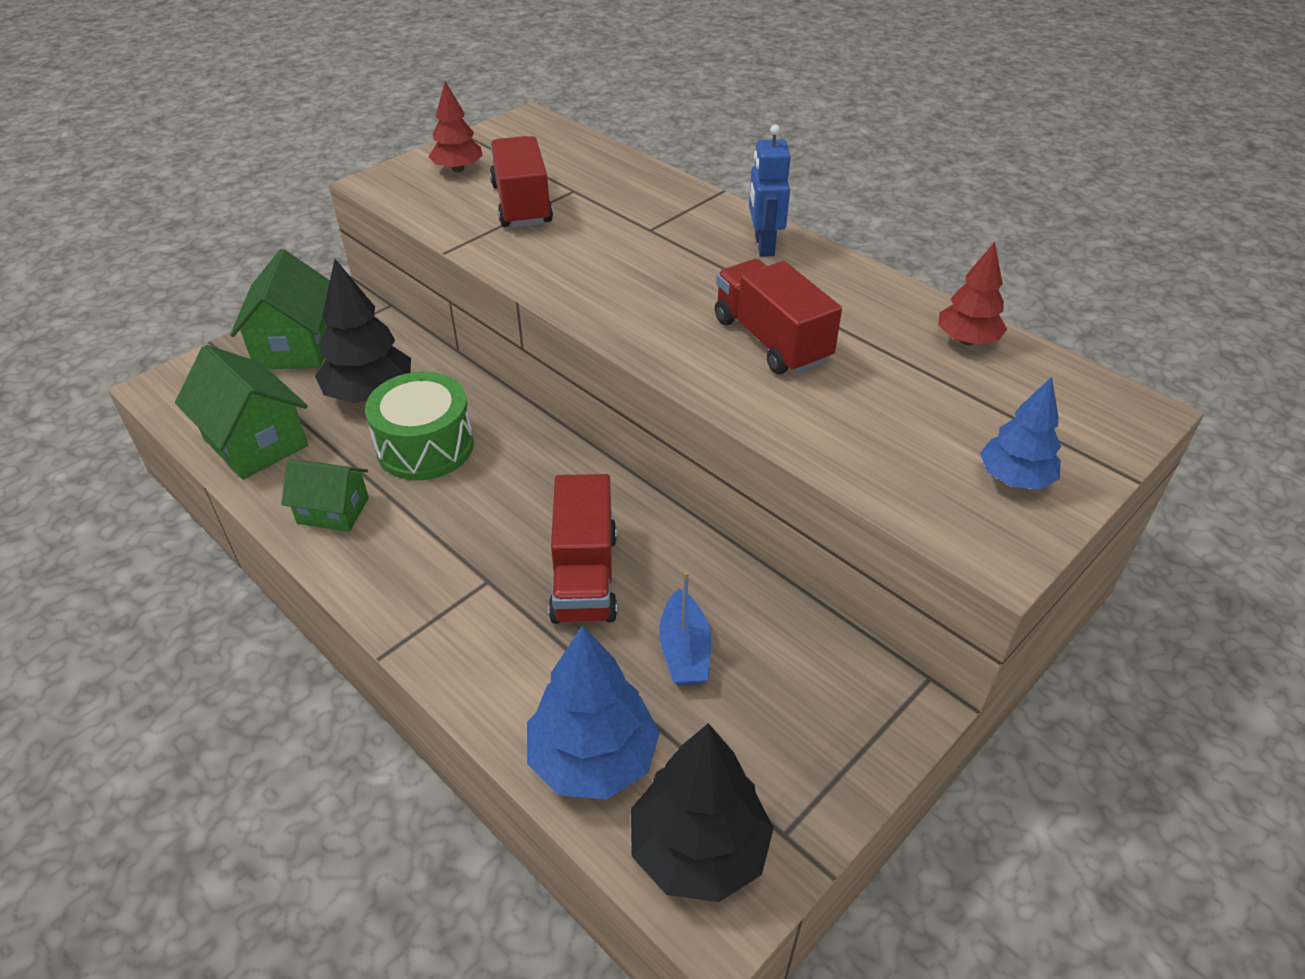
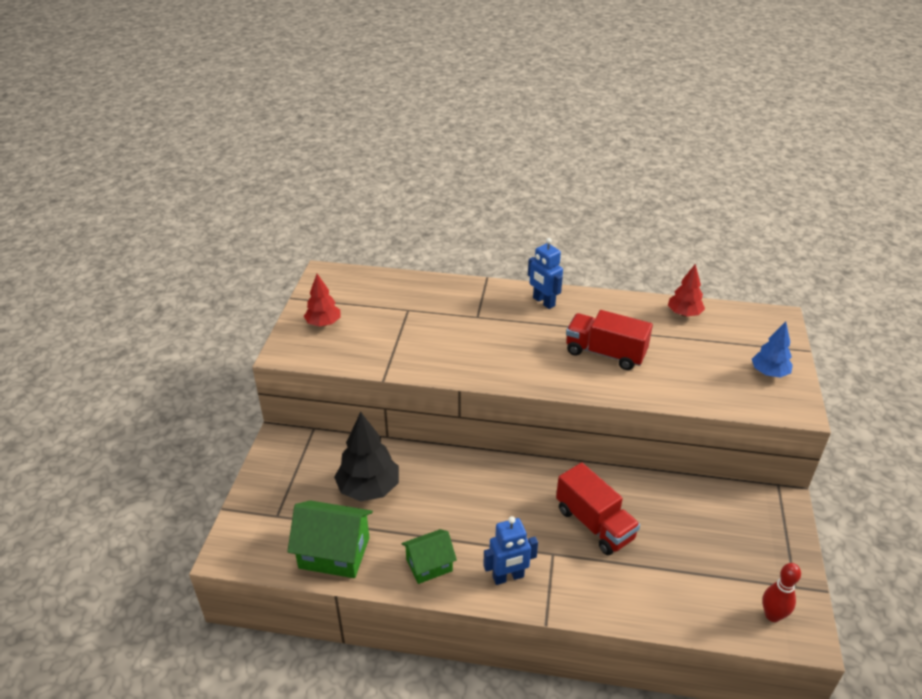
camera: 35 degrees left, 5 degrees down
green house [230,249,330,369] -> none
green drum [365,372,474,480] -> none
red truck [490,136,553,228] -> none
blue tree [527,625,660,799] -> none
black tree [631,723,774,902] -> red bowling pin [762,563,801,622]
blue boat [659,571,711,685] -> none
none -> blue robot [483,516,538,585]

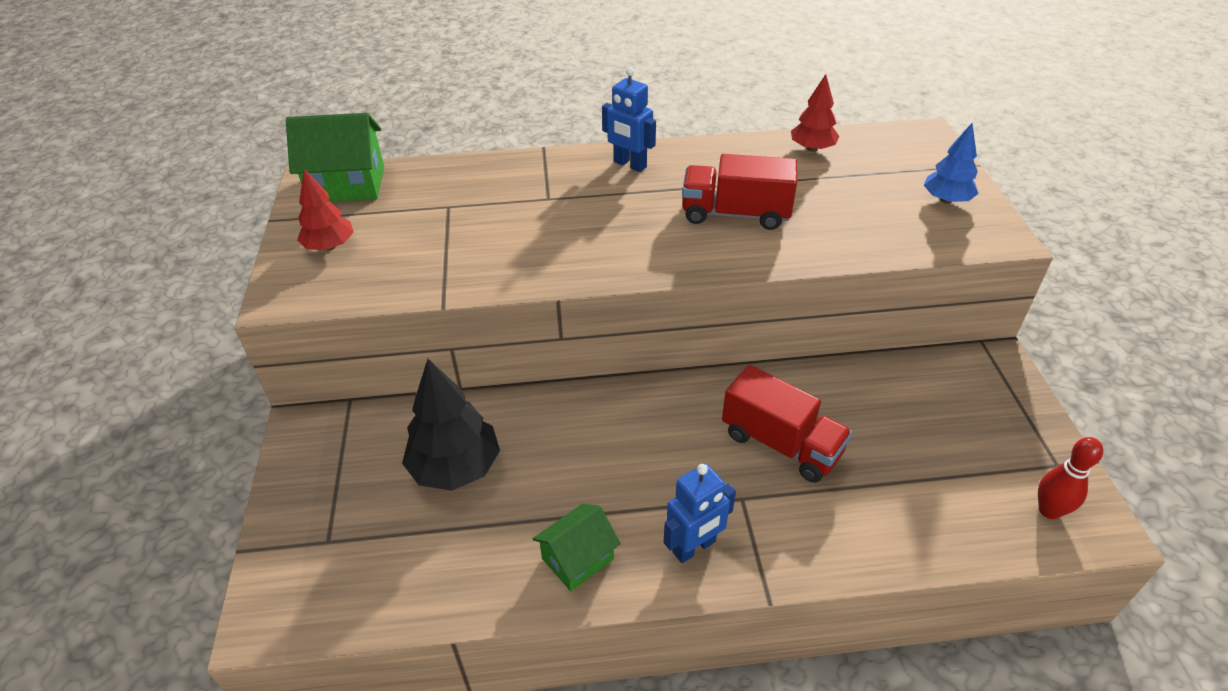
camera: 15 degrees left, 5 degrees up
green house [287,500,373,578] -> green house moved to [286,113,384,202]

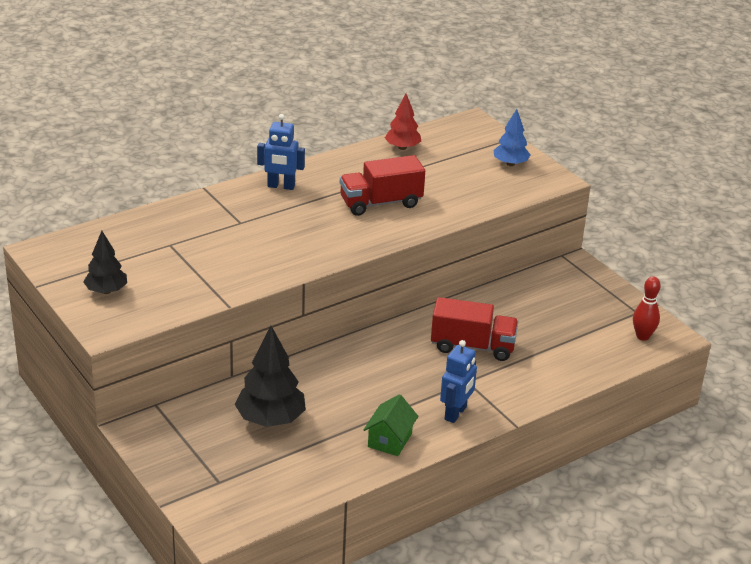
camera: 30 degrees left, 10 degrees down
green house [286,113,384,202] -> none
red tree [297,169,354,250] -> black tree [83,231,127,294]

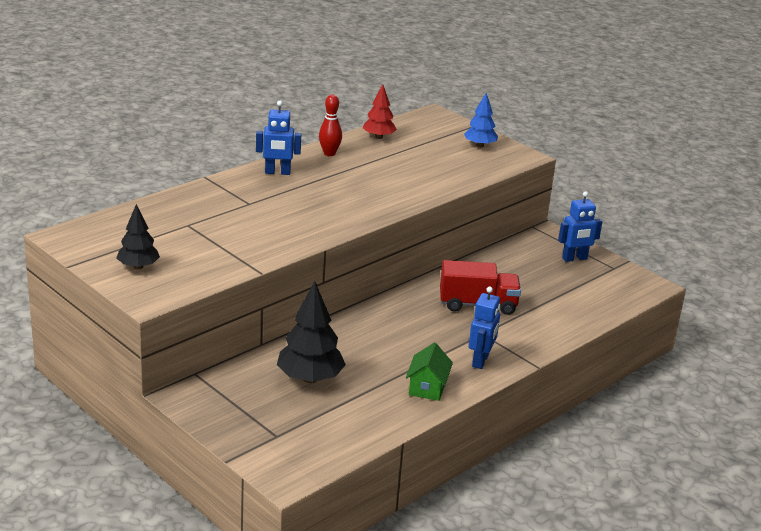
camera: 10 degrees left, 5 degrees down
red truck [340,155,425,216] -> none
red bowling pin [633,276,661,341] -> red bowling pin moved to [319,94,342,156]
none -> blue robot [558,191,602,262]

